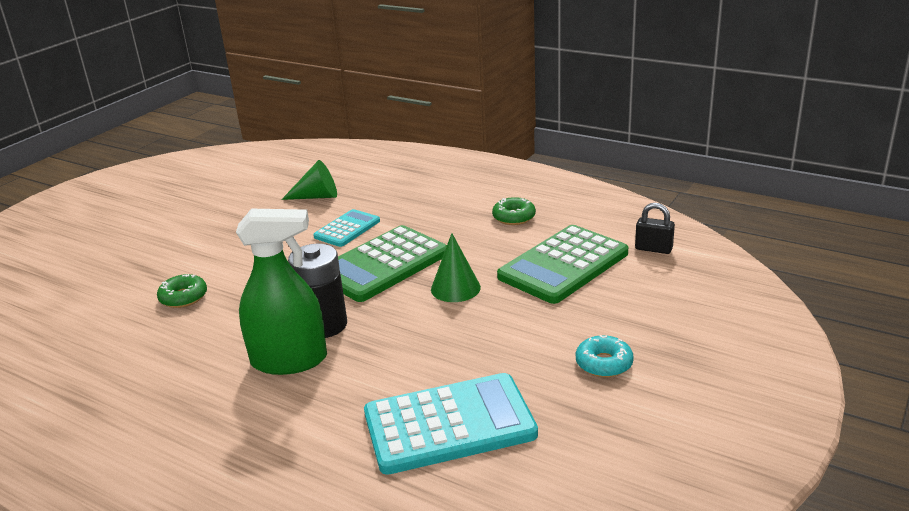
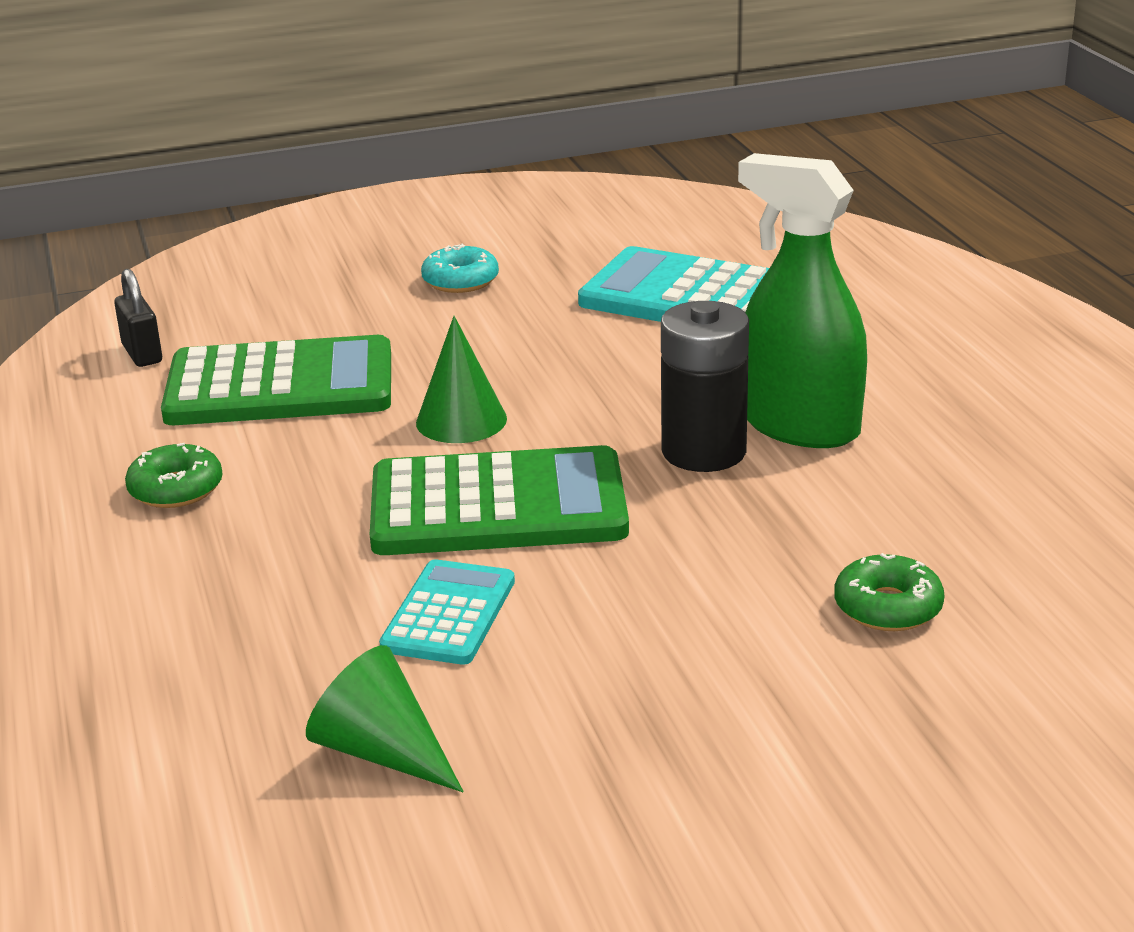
camera: 140 degrees left, 0 degrees up
turquoise calculator [313,209,380,247] -> turquoise calculator turned 120 degrees clockwise [379,559,515,665]

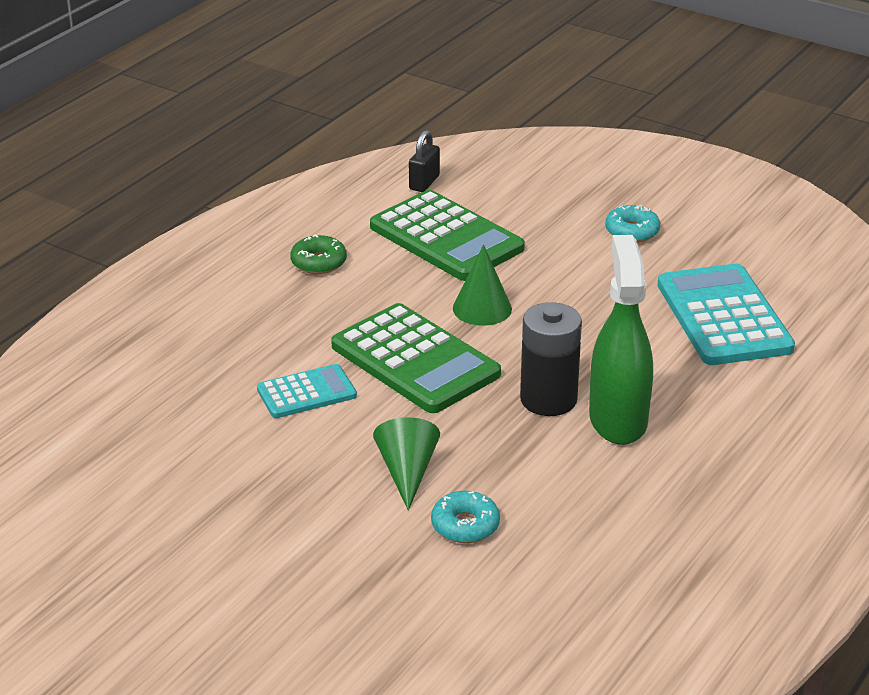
camera: 50 degrees right, 5 degrees up
green cone [306,645,464,792] -> green cone moved to [373,417,440,511]
green donut [834,553,944,631] -> turquoise donut [431,491,500,543]

